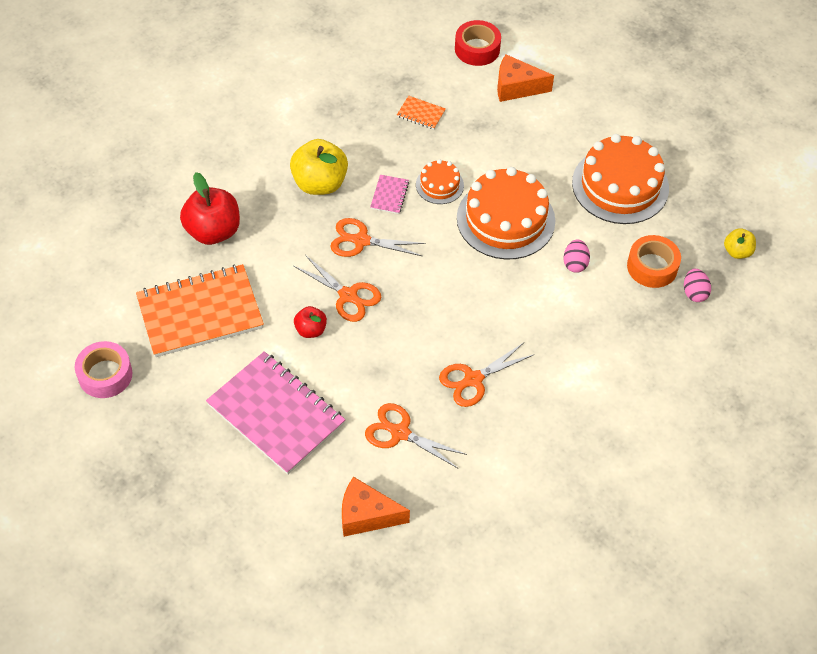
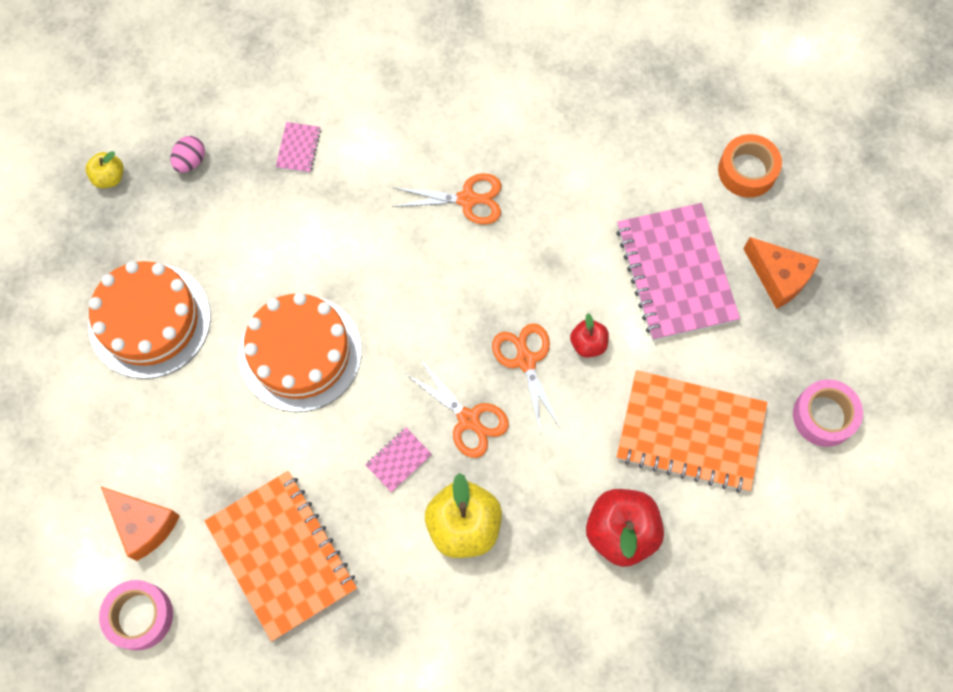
camera: 145 degrees left, 15 degrees up
orange cheese [342,477,410,537] -> orange cheese moved to [743,237,820,309]
orange scissors [365,403,467,469] -> none
orange notebook [397,96,446,130] -> orange notebook [205,471,357,642], size x2.44
orange cake [416,159,464,204] -> none
red tape [455,20,501,66] -> pink tape [99,580,173,651]
pink egg [563,240,590,273] -> none
orange tape [627,235,681,288] -> orange tape moved to [718,134,782,198]
none -> pink notebook [276,122,321,173]

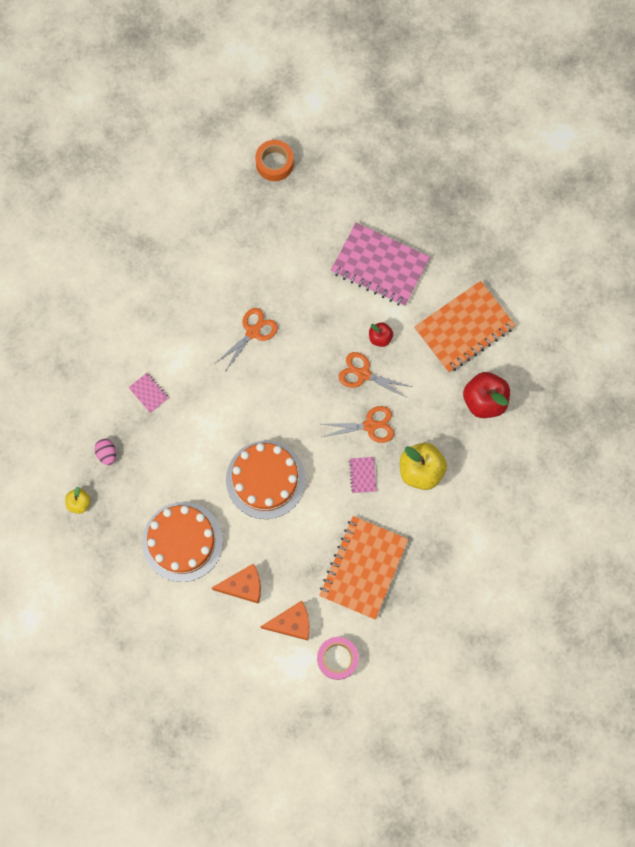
camera: 50 degrees left, 5 degrees up
orange notebook [205,471,357,642] -> orange notebook turned 75 degrees counterclockwise [319,516,408,620]
orange tape [718,134,782,198] -> orange tape moved to [255,140,294,181]
orange cheese [743,237,820,309] -> orange cheese moved to [212,563,261,604]
pink tape [793,379,863,447] -> none

